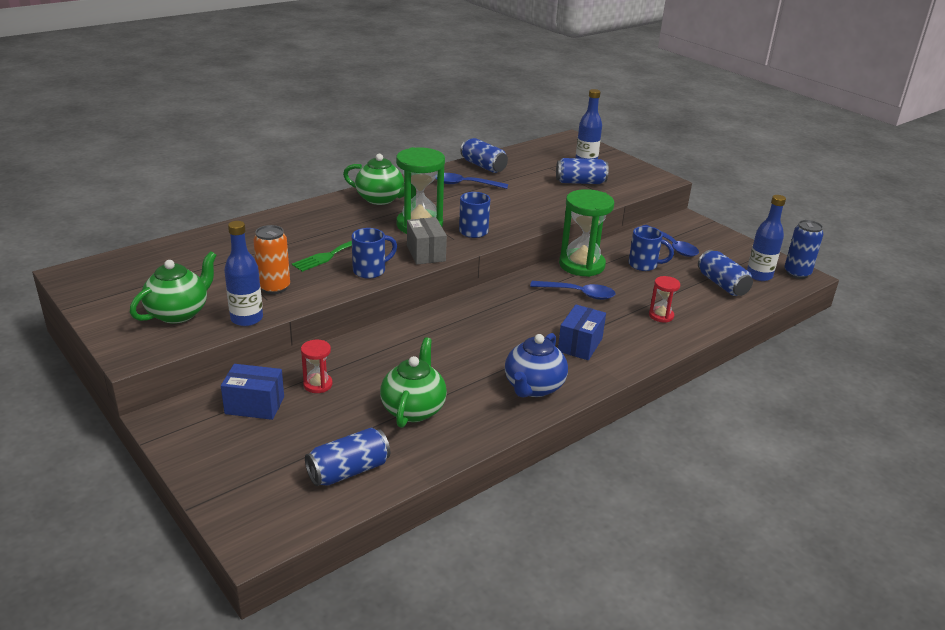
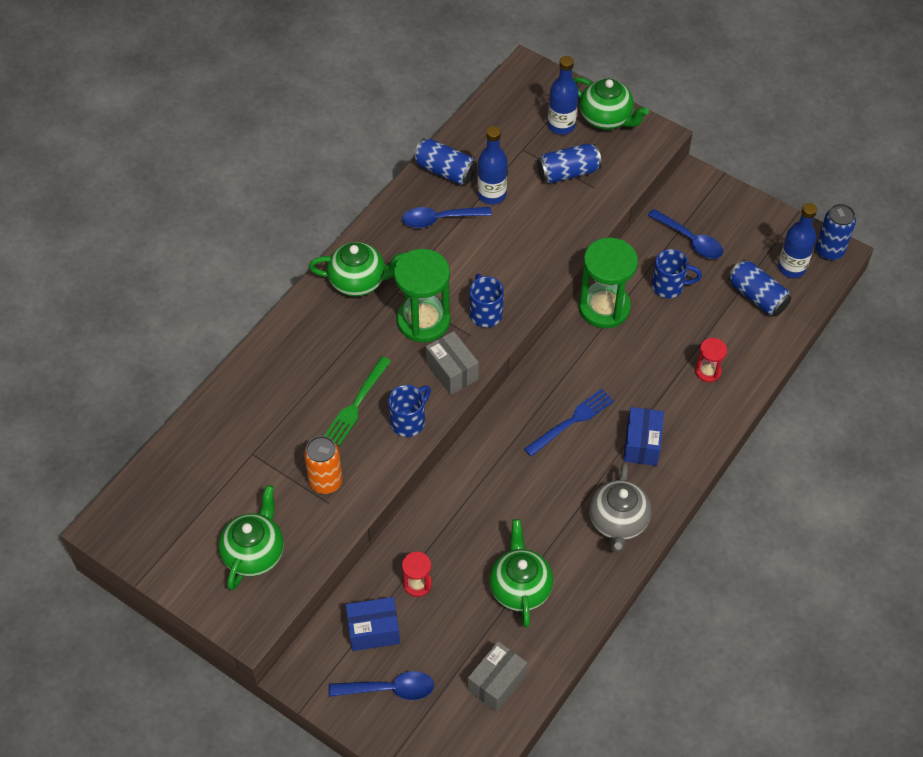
camera: 15 degrees left, 25 degrees up
blue bottle [224,221,263,326] -> blue bottle moved to [477,126,508,204]
blue can [305,428,390,486] -> grey box [468,641,527,712]
blue teapot [505,333,568,398] -> grey teapot [589,463,651,552]
blue spoon [530,281,616,300] -> blue spoon moved to [329,671,434,700]
none -> blue fork [524,389,614,457]
none -> green teapot [573,77,649,130]

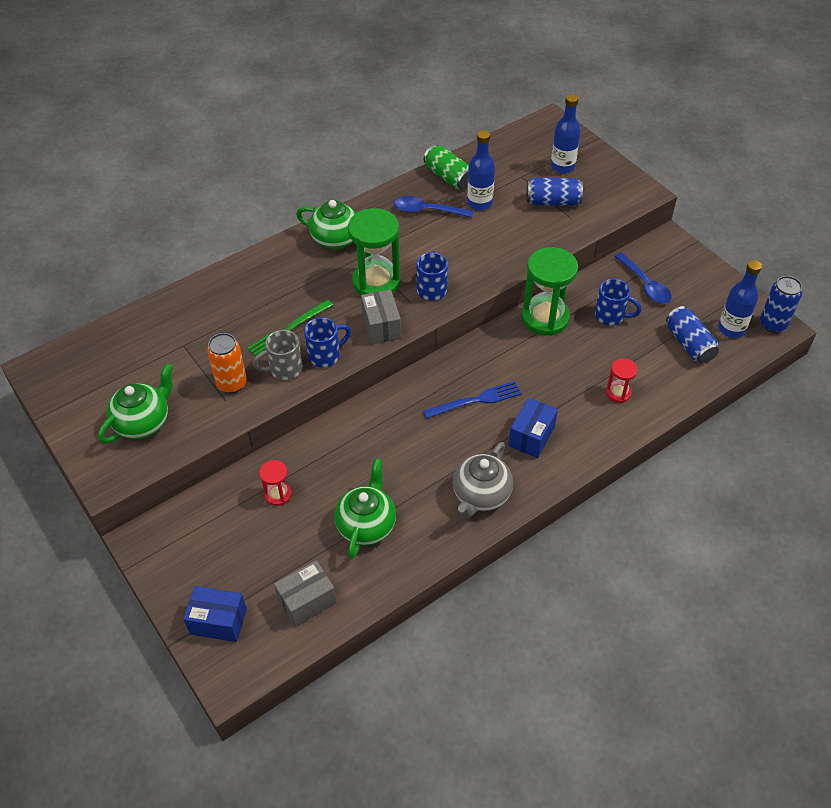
camera: 20 degrees right, 5 degrees down
blue spoon [329,671,434,700] -> none
blue box [346,597,400,651] -> blue box moved to [183,586,247,642]
blue can [413,138,477,185] -> green can [424,145,469,190]
green teapot [573,77,649,130] -> none
none -> grey mug [253,330,303,380]

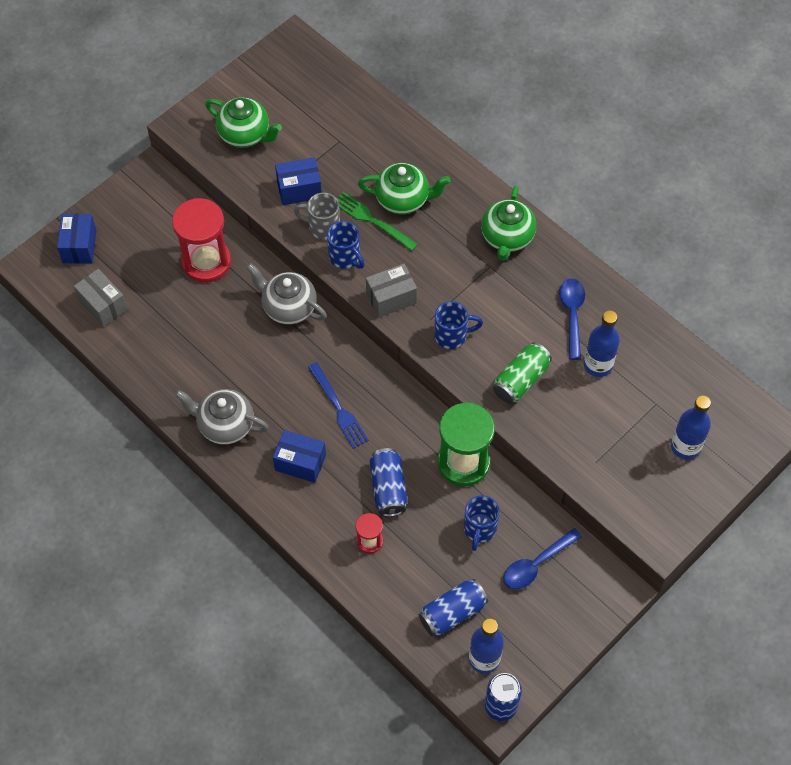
camera: 80 degrees right, 10 degrees up
orange can [207,333,247,393] -> blue box [275,157,322,205]
grey mug [253,330,303,380] -> grey mug turned 45 degrees counterclockwise [294,192,340,240]
red hourglass [259,460,292,506] -> red hourglass [172,198,231,283], size x2.02
green teapot [334,459,396,559] -> green teapot moved to [358,163,451,214]
green hourglass [348,208,401,295] -> none
green can [424,145,469,190] -> green can moved to [493,342,552,403]
blue can [526,178,583,206] -> blue can moved to [369,448,407,517]
none -> grey teapot [246,263,327,325]

